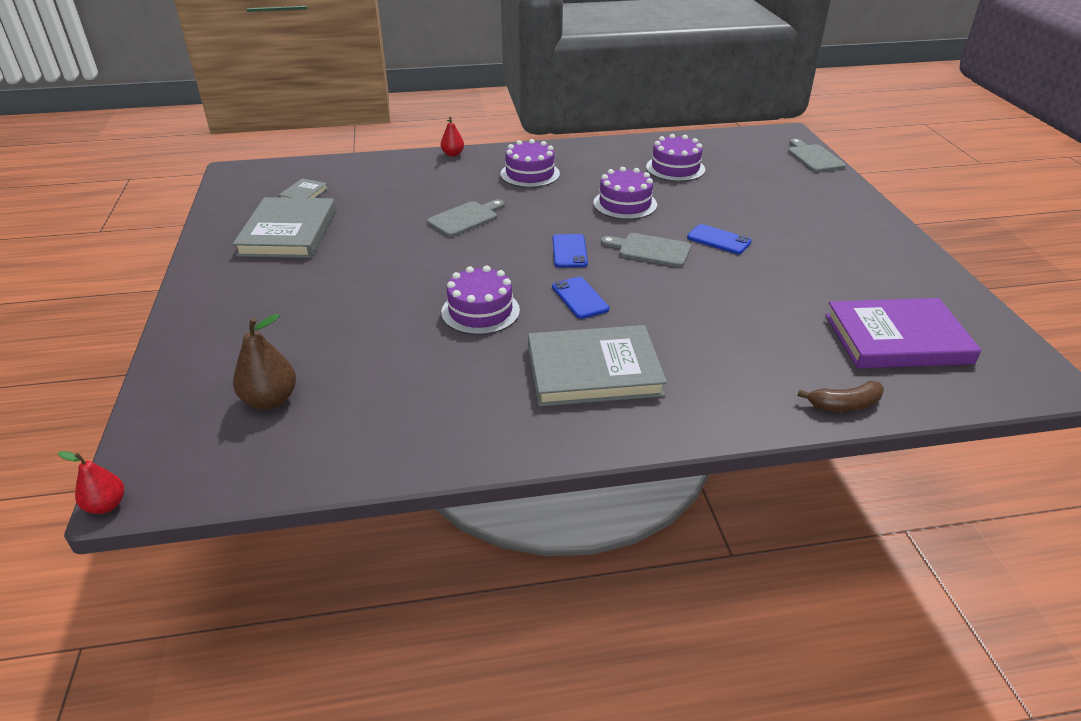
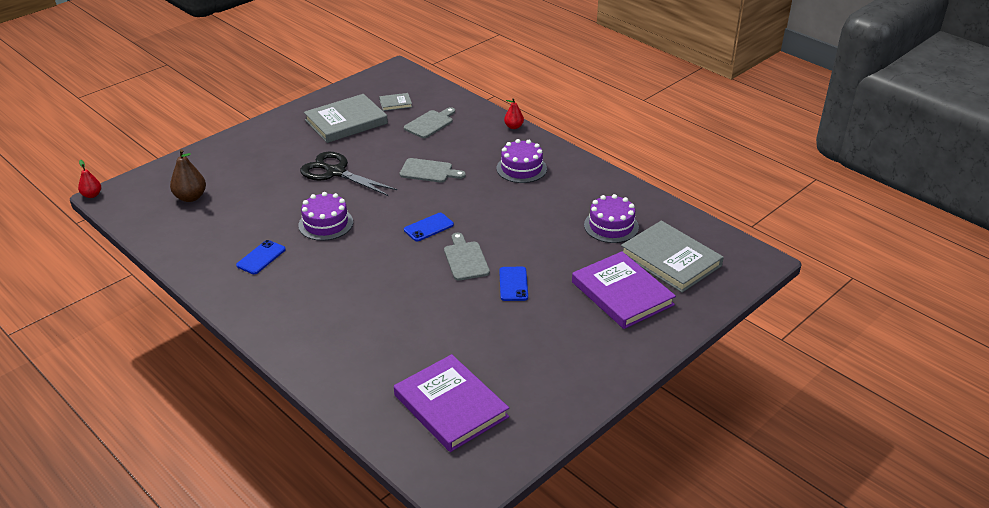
camera: 55 degrees right, 0 degrees up
grey book [528,325,667,407] -> grey book moved to [621,221,724,293]
blue phone [552,277,609,319] -> blue phone moved to [236,240,286,274]
purple cake [593,167,657,220] -> none
grey cutting board [788,138,846,172] -> grey cutting board moved to [404,107,455,138]
brown banana [797,381,884,412] -> none
none -> black scissors [300,152,397,196]
none -> purple book [572,251,676,329]

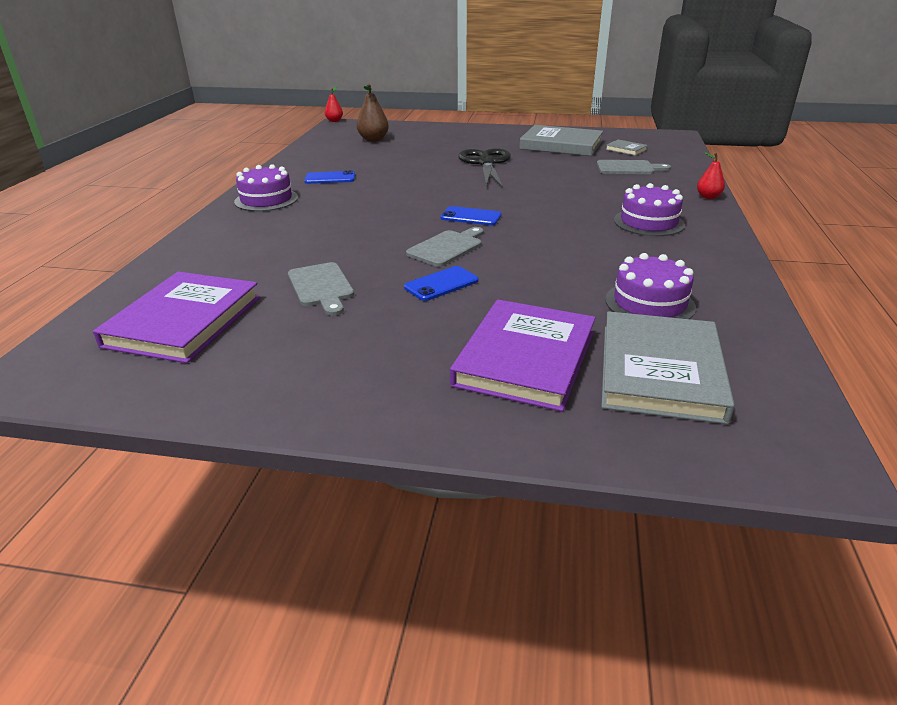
camera: 55 degrees right, 5 degrees down
purple cake [298,192,353,241] -> purple cake moved to [234,164,298,211]
grey cutting board [399,158,466,183] -> grey cutting board moved to [288,262,354,316]

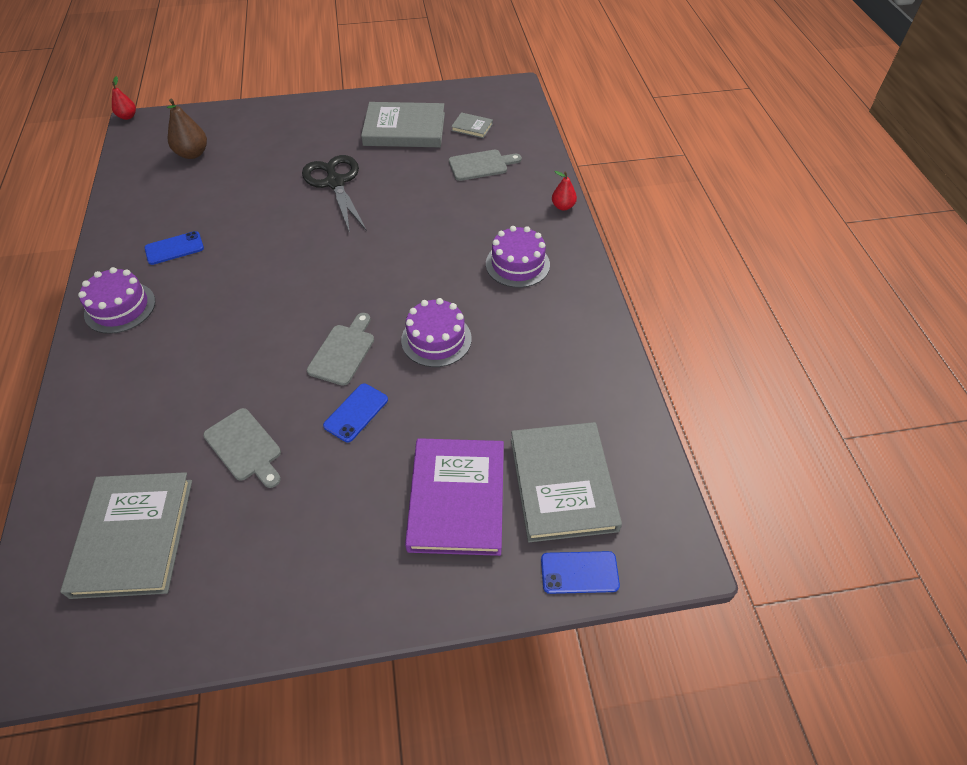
camera: 20 degrees left, 20 degrees up
purple book [93,271,260,363] -> grey book [60,472,192,599]
blue phone [440,206,502,225] -> blue phone moved to [541,551,620,594]
purple cake [605,253,696,319] -> purple cake moved to [401,298,472,367]

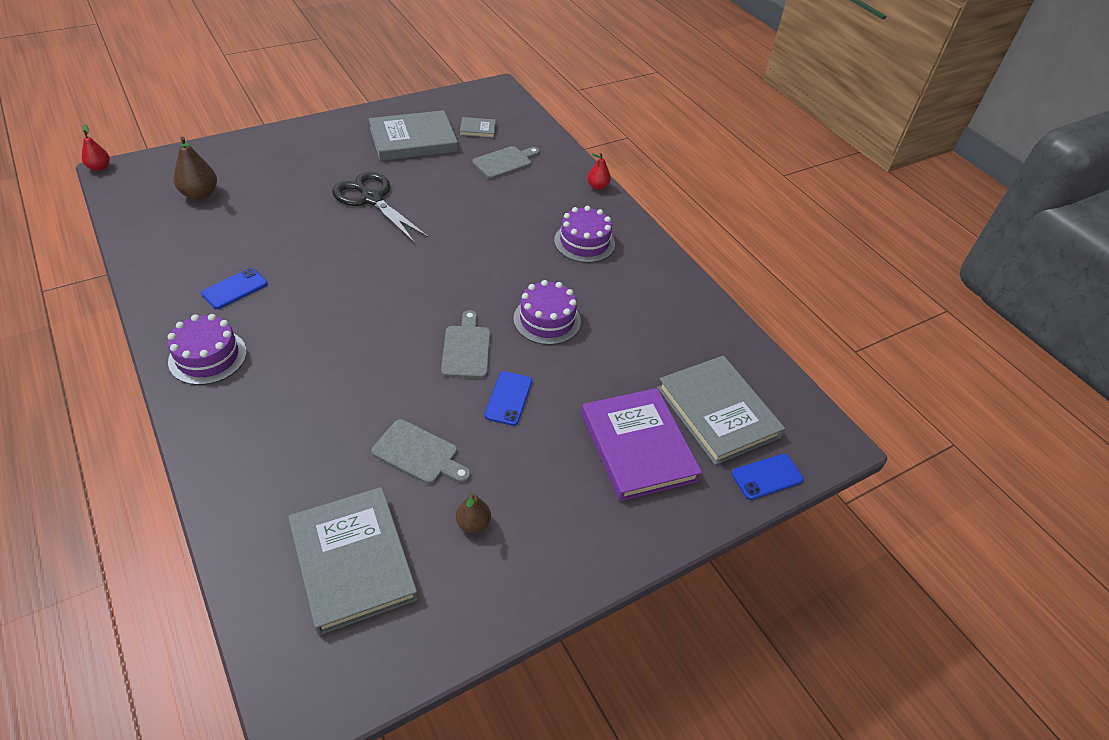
camera: 25 degrees left, 5 degrees down
none -> brown pear [456,493,491,533]

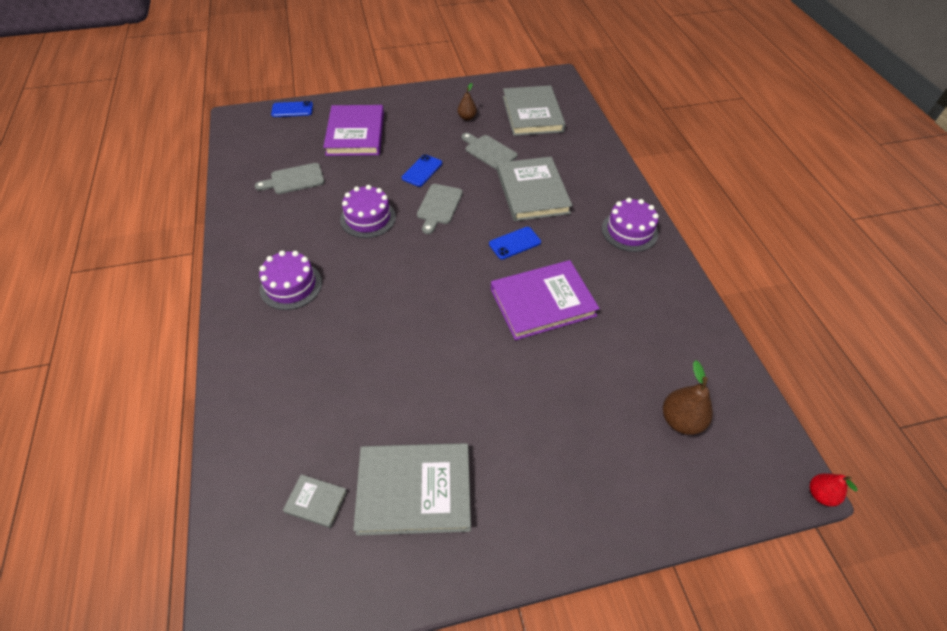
camera: 160 degrees left, 5 degrees up
blue phone [201,268,268,309] -> blue phone moved to [489,227,541,260]
black scissors [332,172,429,243] -> none
grey cutting board [473,146,540,179] -> grey cutting board moved to [255,163,324,194]
red pear [587,153,611,190] -> none
grey book [657,355,785,465] -> grey book moved to [497,157,573,221]
none -> purple book [491,260,600,340]

